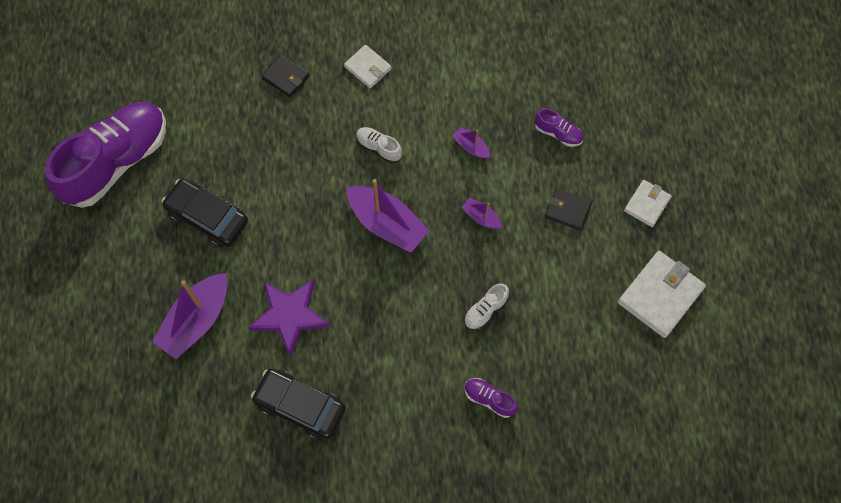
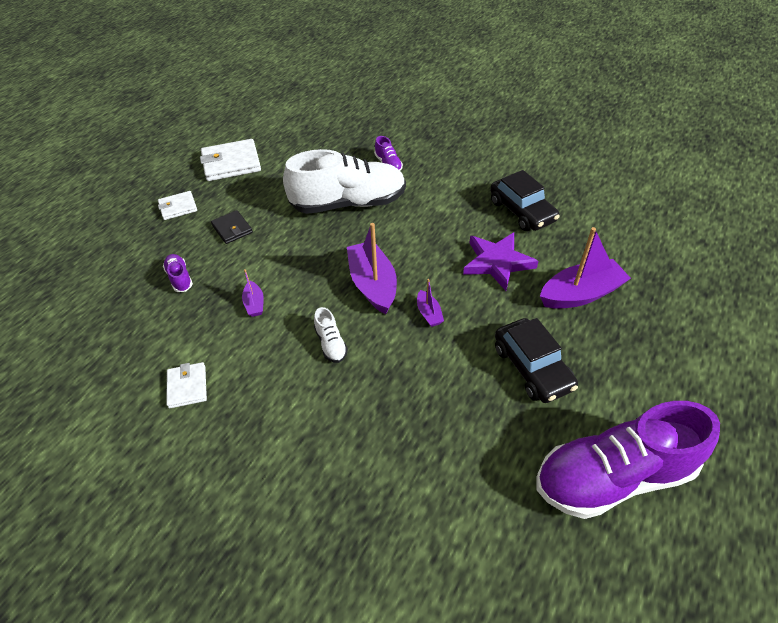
camera: 145 degrees left, 20 degrees down
black wallet [261,55,310,98] -> none
white wallet [344,45,392,88] -> white wallet moved to [166,362,207,408]
purple boat [461,197,502,229] -> purple boat moved to [417,279,444,327]
white shoe [464,283,509,330] -> white shoe [283,149,406,214], size x2.50

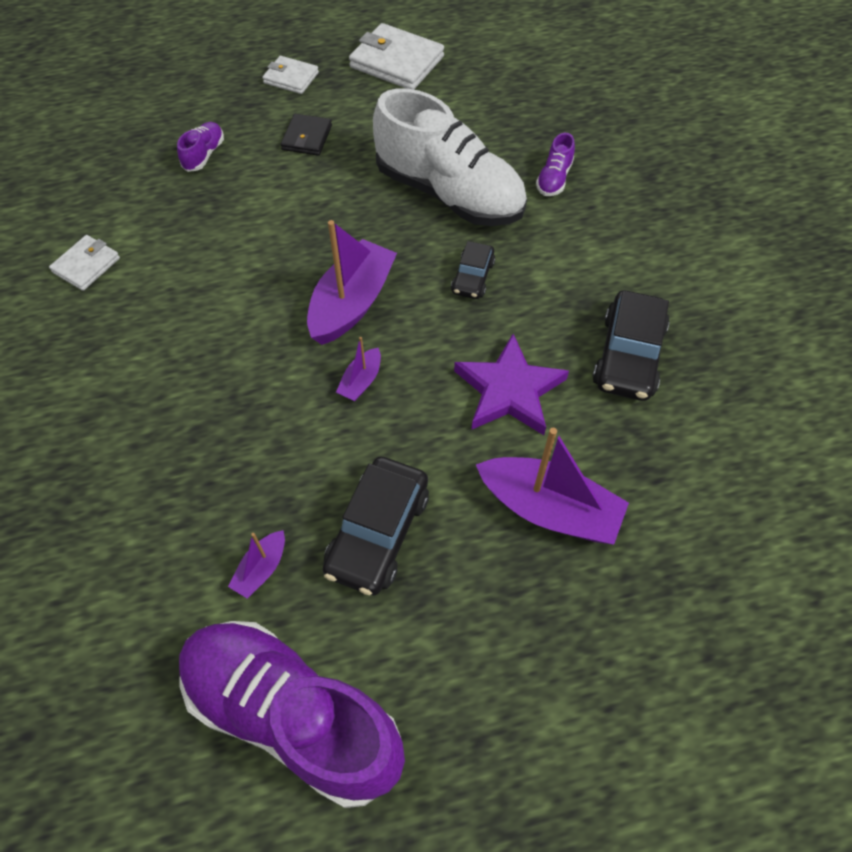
camera: 45 degrees right, 10 degrees up
purple boat [242,269,264,317] -> purple boat moved to [228,530,285,599]
white shoe [314,307,348,363] -> none
none -> black car [451,241,495,299]

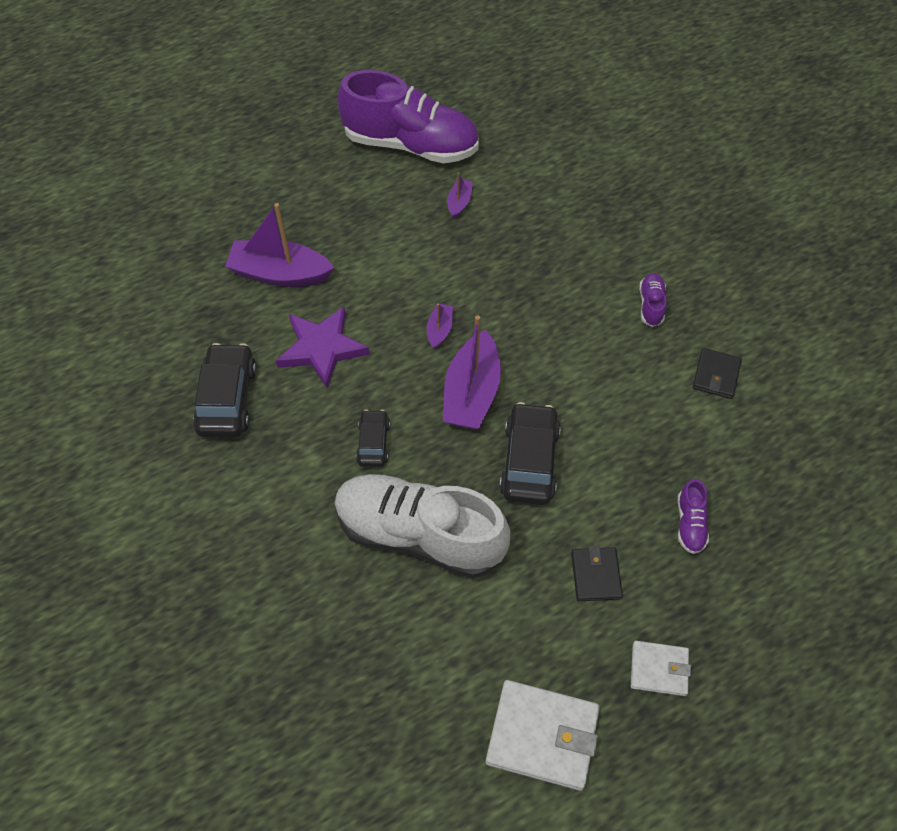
camera: 165 degrees right, 0 degrees up
white wallet [49,235,120,291] -> black wallet [693,348,742,399]
black car [323,457,429,596] -> black car moved to [499,402,561,505]
purple shoe [536,133,575,196] -> purple shoe moved to [639,273,667,327]

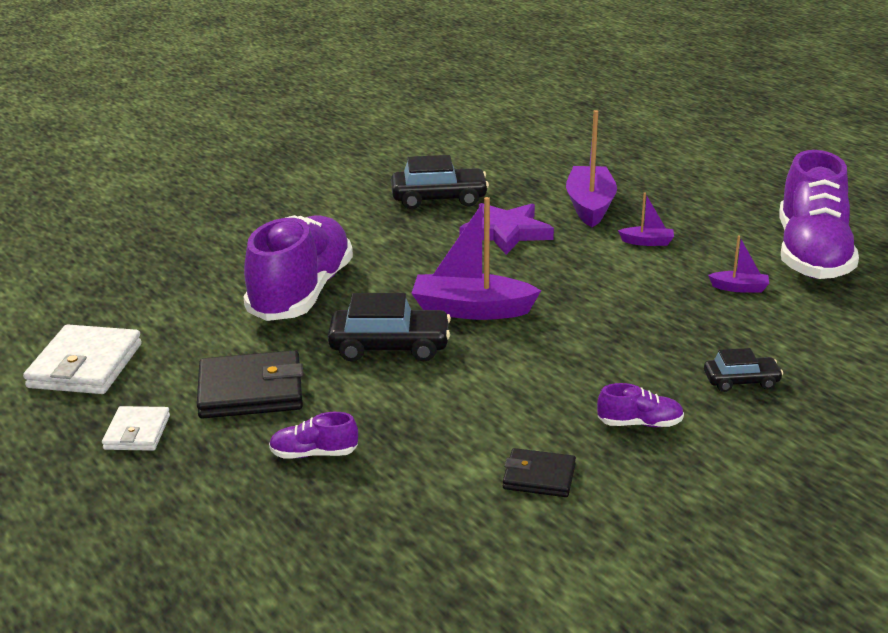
camera: 85 degrees right, 30 degrees down
white shoe [334,474,511,578] -> purple shoe [243,215,353,321]
black car [356,409,390,467] -> black car moved to [704,348,783,392]
purple boat [427,303,453,349] -> purple boat moved to [618,193,674,246]
black wallet [571,546,623,601] -> black wallet [197,350,303,419], size x1.72

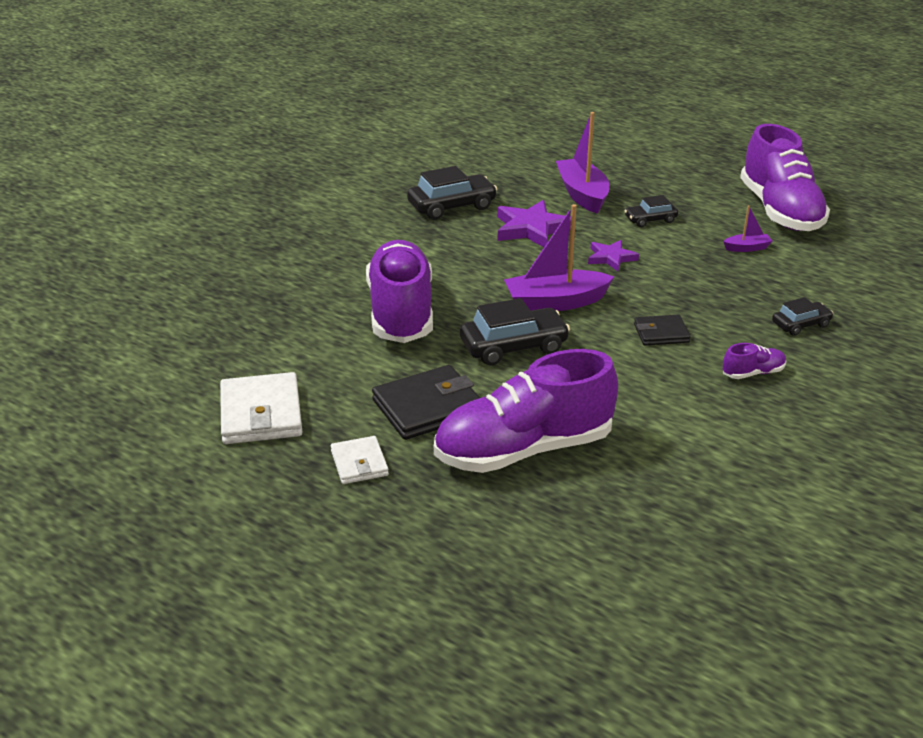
camera: 20 degrees left, 5 degrees up
purple shoe [269,412,358,459] -> purple shoe [434,349,618,473], size x2.50
black wallet [503,448,576,497] -> black wallet moved to [634,315,691,345]
purple boat [618,193,674,246] -> black car [624,195,678,227]
none -> purple star [588,240,639,271]

